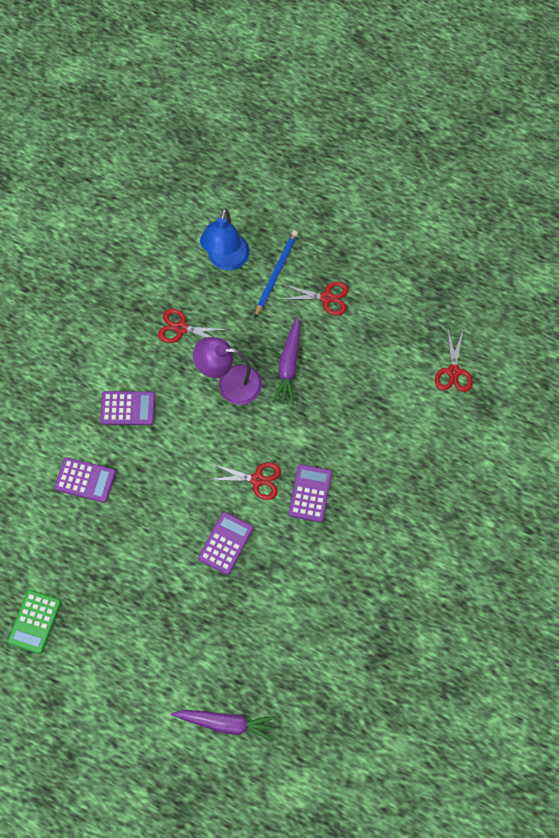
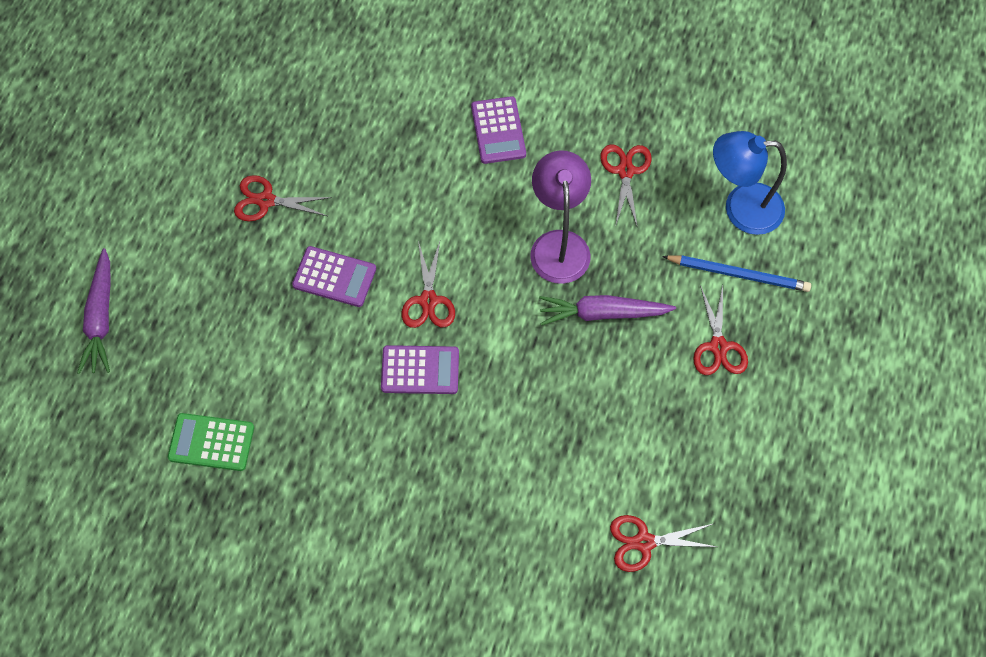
camera: 80 degrees right, 5 degrees down
green calculator [8,590,61,654] -> green calculator moved to [168,413,254,471]
purple calculator [54,457,116,503] -> none
none -> red scissors [234,175,332,221]

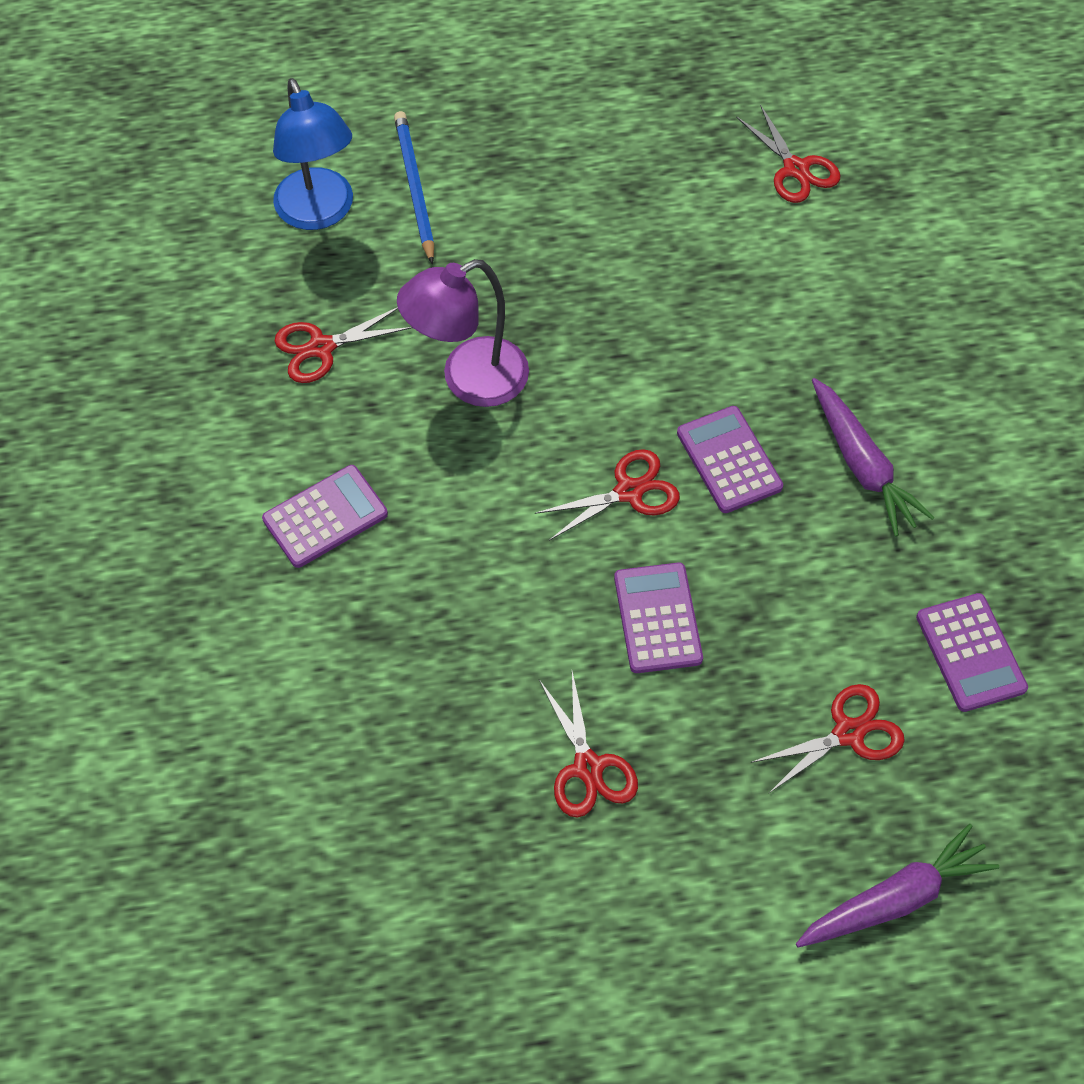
camera: 115 degrees left, 5 degrees down
green calculator [168,413,254,471] -> purple calculator [916,593,1028,712]
purple carrot [539,295,676,325] -> purple carrot moved to [812,378,935,537]
red scissors [693,285,748,375] -> red scissors moved to [750,684,905,793]

